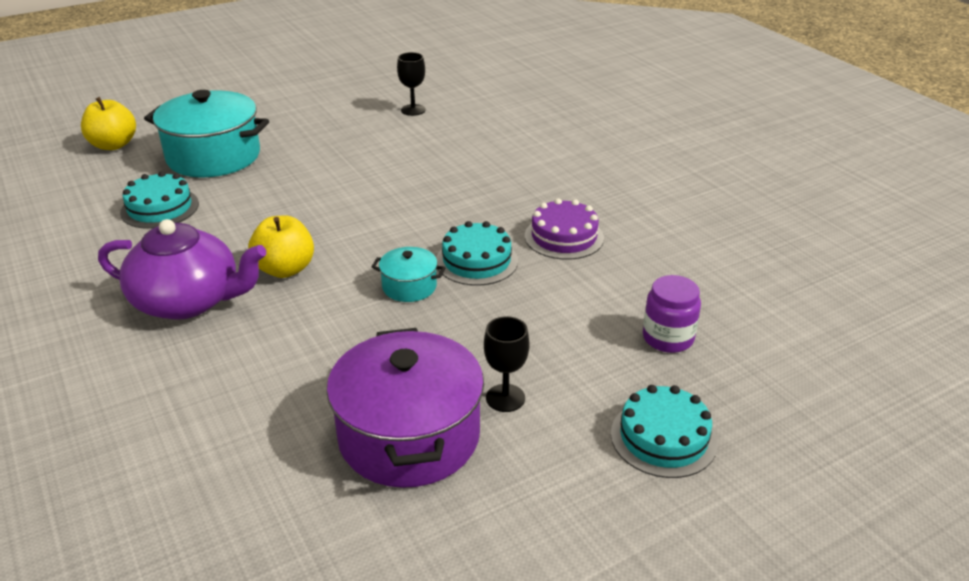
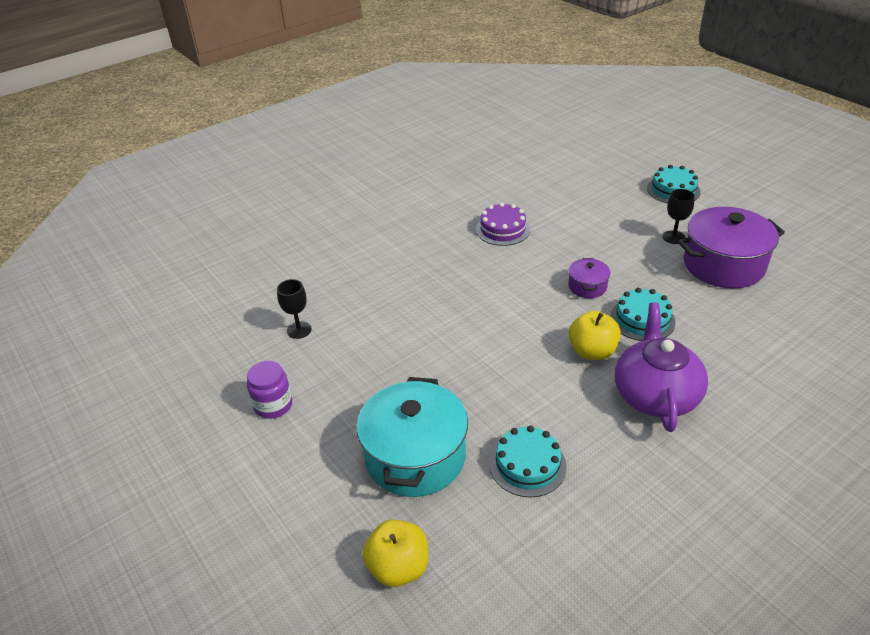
camera: 95 degrees left, 5 degrees up
turquoise pot [371,247,445,302] -> purple pot [568,258,610,298]
turquoise cake [436,221,518,286] -> turquoise cake moved to [610,288,676,341]
purple jar [643,275,701,353] -> purple jar moved to [247,361,292,419]

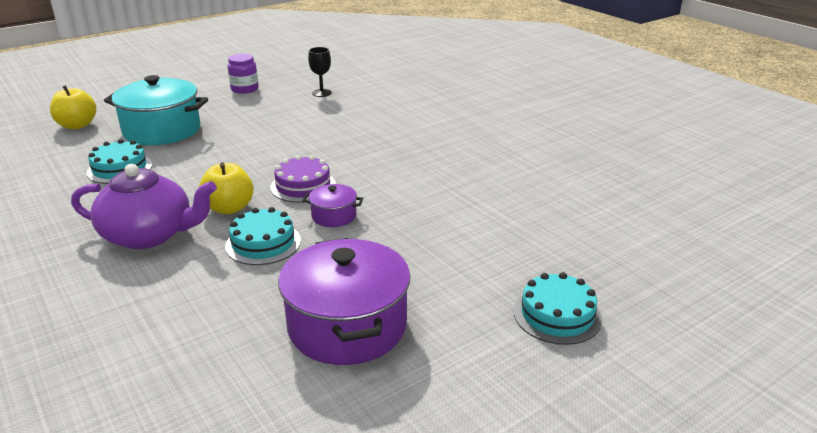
camera: 90 degrees right, 10 degrees down
purple cake [476,202,530,246] -> purple cake moved to [270,155,336,203]
black goblet [663,189,695,244] -> none

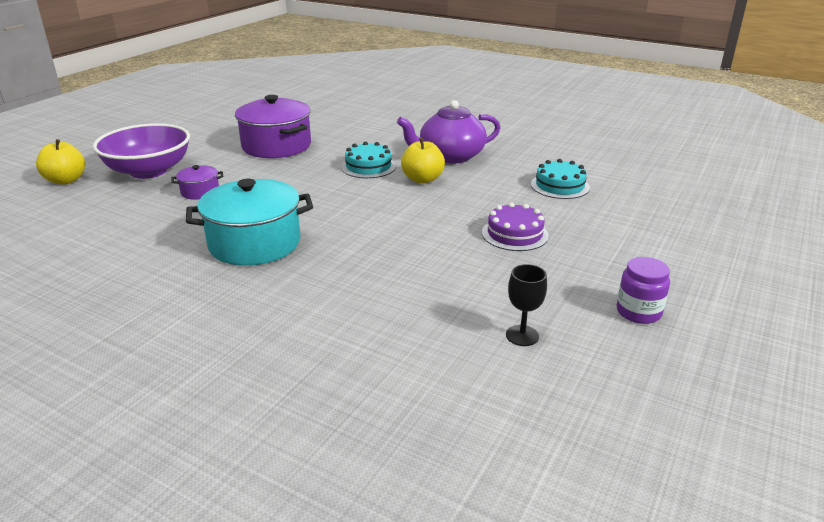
camera: 155 degrees right, 0 degrees up
yellow apple [50,85,96,129] -> yellow apple moved to [36,139,85,184]
turquoise pot [104,75,208,146] -> turquoise pot moved to [186,179,313,266]
purple cake [270,155,336,203] -> purple cake moved to [482,202,549,251]
purple pot [302,184,363,227] -> purple pot moved to [172,165,223,200]
turquoise cake [514,272,602,345] -> purple bowl [93,123,190,179]

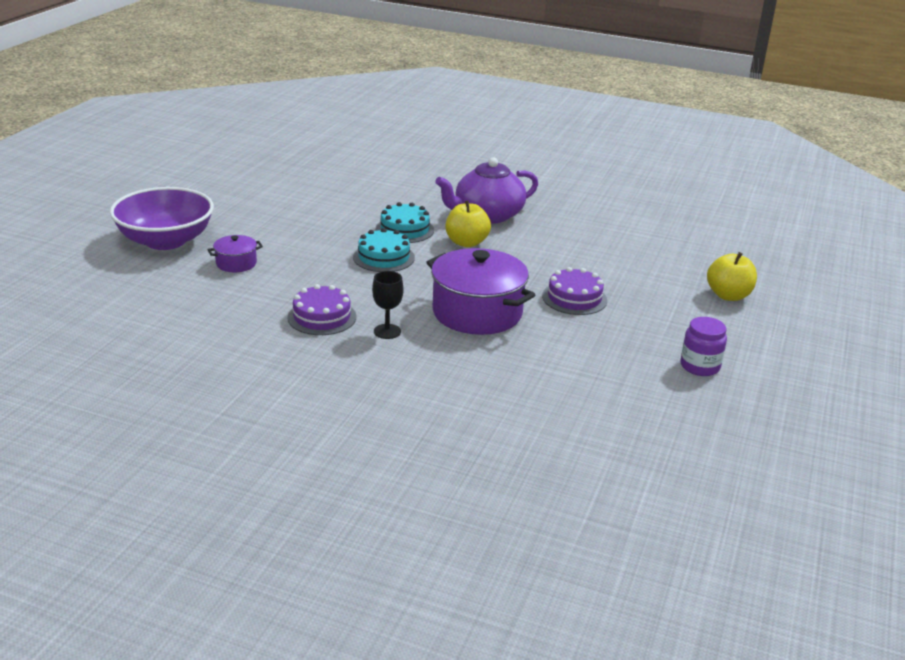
camera: 10 degrees left, 0 degrees up
yellow apple [36,139,85,184] -> yellow apple moved to [707,252,757,301]
turquoise pot [186,179,313,266] -> purple cake [287,284,356,335]
purple pot [235,95,311,158] -> purple pot moved to [426,248,535,335]
black goblet [506,264,547,346] -> black goblet moved to [372,271,404,339]
turquoise cake [531,159,590,199] -> turquoise cake moved to [353,228,415,272]

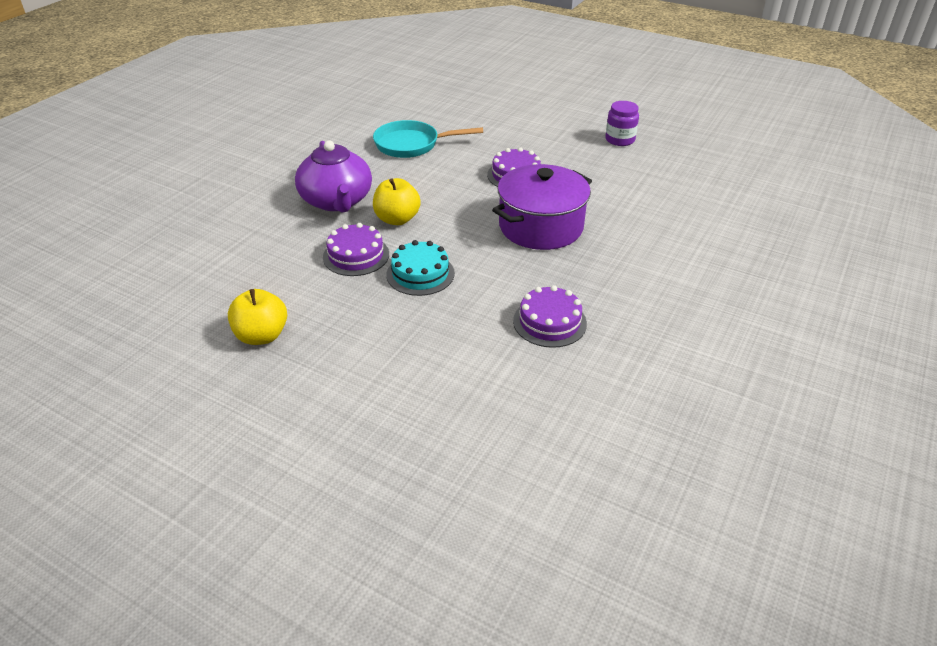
camera: 80 degrees left, 10 degrees up
purple bowl [110,187,214,250] -> none
purple pot [208,235,263,272] -> none
black goblet [372,271,404,339] -> none
turquoise cake [376,202,434,243] -> purple cake [323,223,389,276]
yellow apple [707,252,757,301] -> yellow apple moved to [228,289,287,345]
none -> turquoise pan [373,120,483,158]

